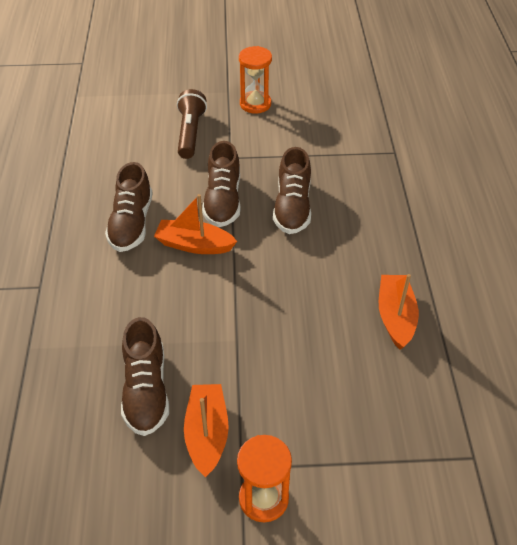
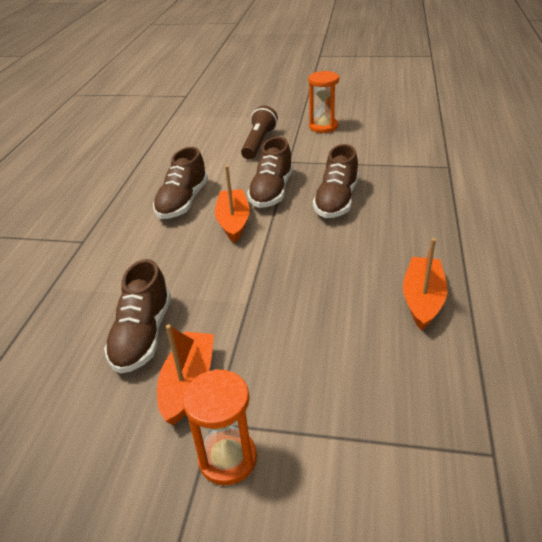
camera: 15 degrees right, 10 degrees down
orange boat [154,194,237,254] -> orange boat turned 60 degrees clockwise [215,165,250,243]

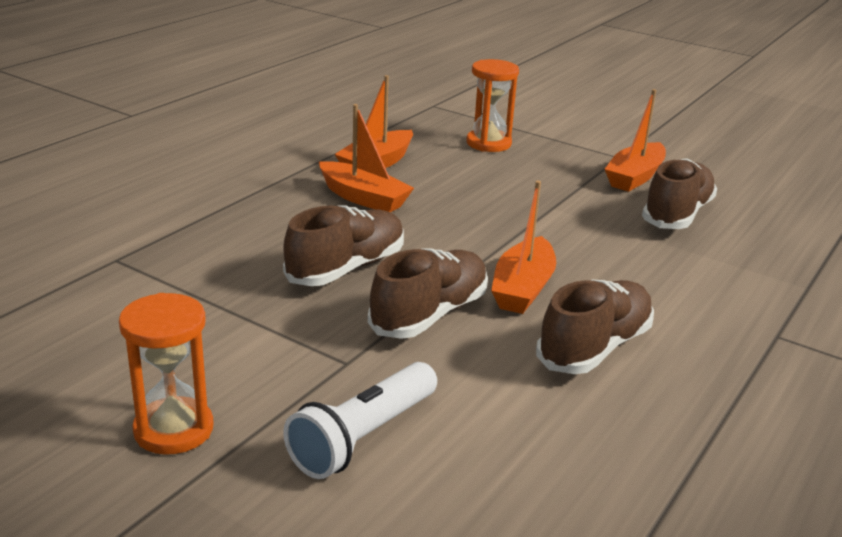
camera: 160 degrees left, 10 degrees down
orange hourglass [183,369,257,485] -> orange hourglass moved to [467,59,519,152]
brown flashlight [241,106,278,160] -> white flashlight [283,362,437,479]
none -> orange boat [319,104,414,212]

